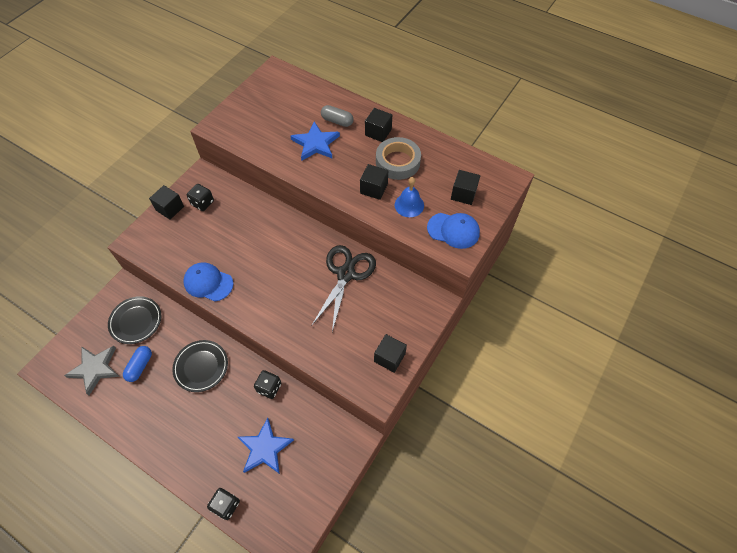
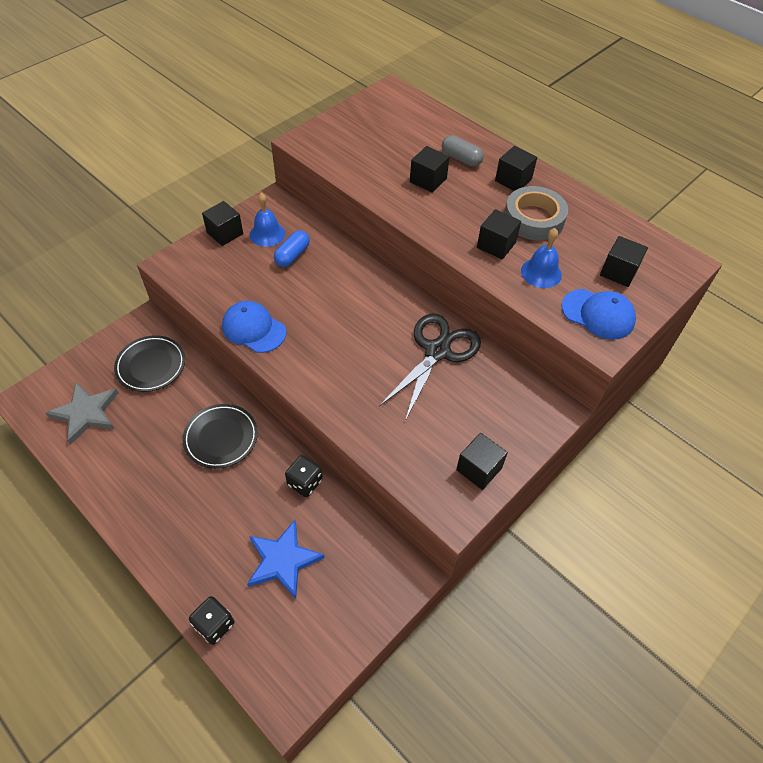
camera: 10 degrees right, 5 degrees down
blue capsule [123,346,152,382] -> blue capsule moved to [274,230,310,267]
black dice [187,184,214,211] -> blue bell [250,193,285,247]
blue star [291,122,340,161] -> black cube [410,146,450,193]

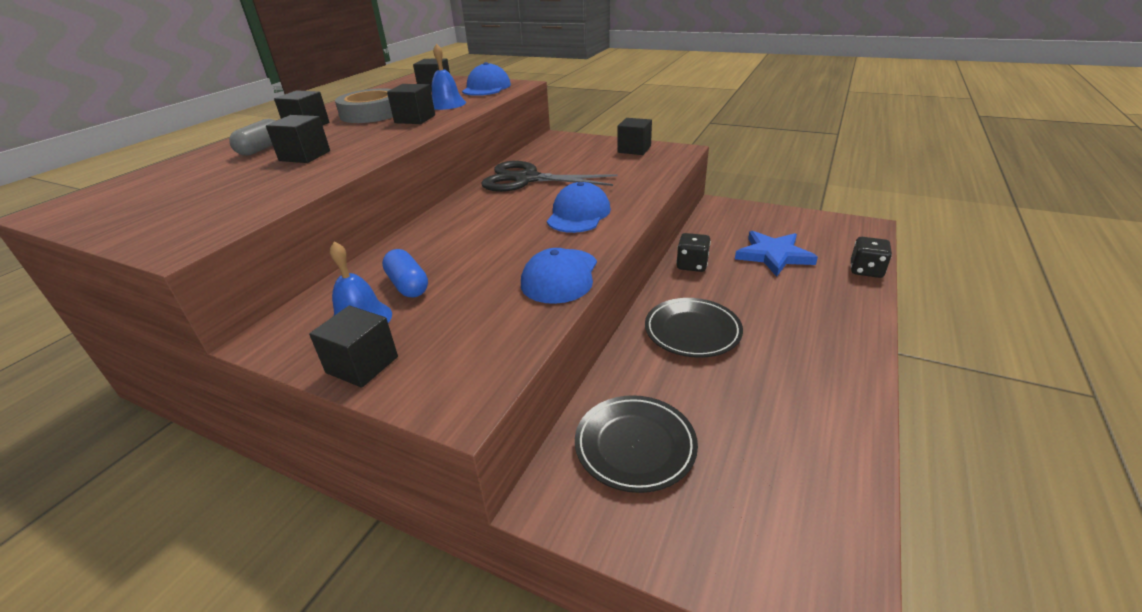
camera: 105 degrees left, 20 degrees down
grey star [46,382,118,445] -> none
blue capsule [274,230,310,267] -> blue capsule turned 45 degrees clockwise [382,249,428,297]
none -> blue cap [547,182,611,233]

